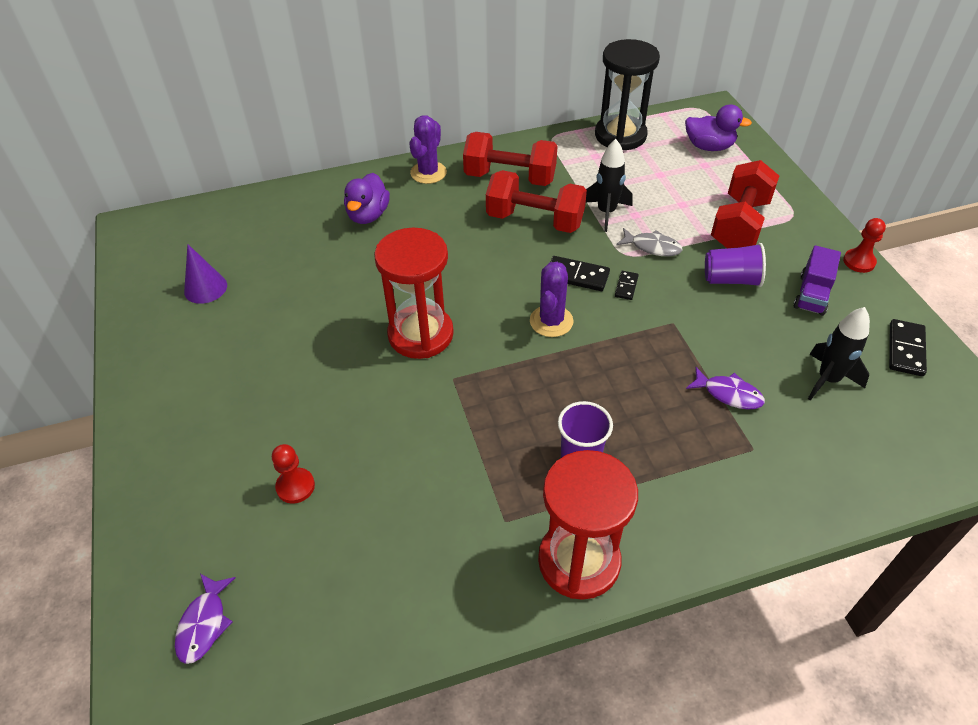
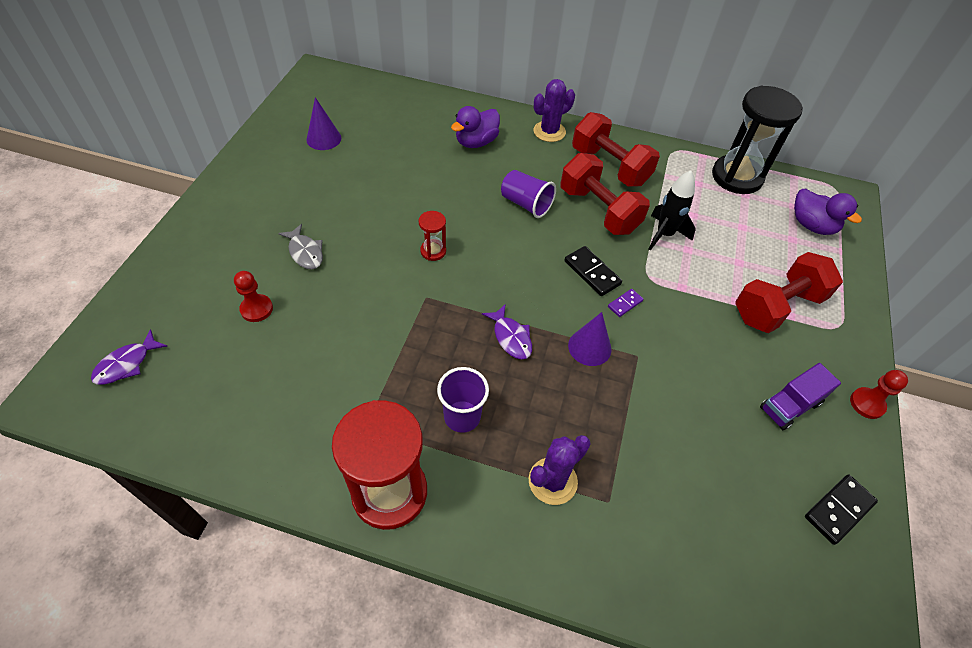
camera: 30 degrees right, 5 degrees up
red hourglass [374,227,454,359] -> red hourglass [419,211,446,261], size x0.45
purple cactus [530,262,574,337] -> purple cactus moved to [529,435,591,505]
black domino [615,271,639,300] -> purple domino [608,289,644,317]
grey fish [616,228,682,257] -> grey fish moved to [278,224,323,269]
purple fish [686,367,765,410] -> purple fish moved to [482,304,532,359]
purple cup [705,243,766,287] -> purple cup moved to [501,170,556,218]
black rocket [808,307,870,401] -> none
none -> purple cone [568,312,611,366]

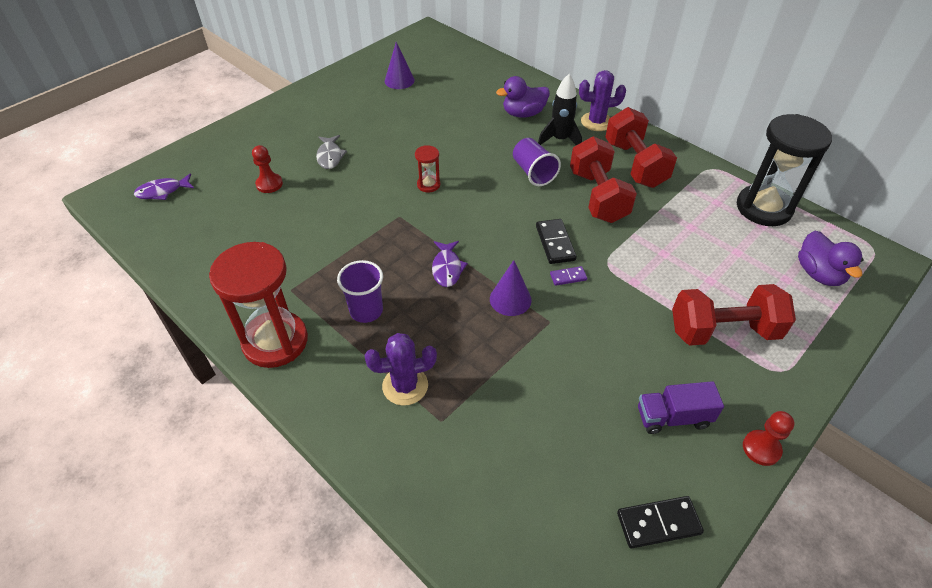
camera: 30 degrees right, 5 degrees down
black rocket [648,170,696,251] -> black rocket moved to [538,74,582,145]

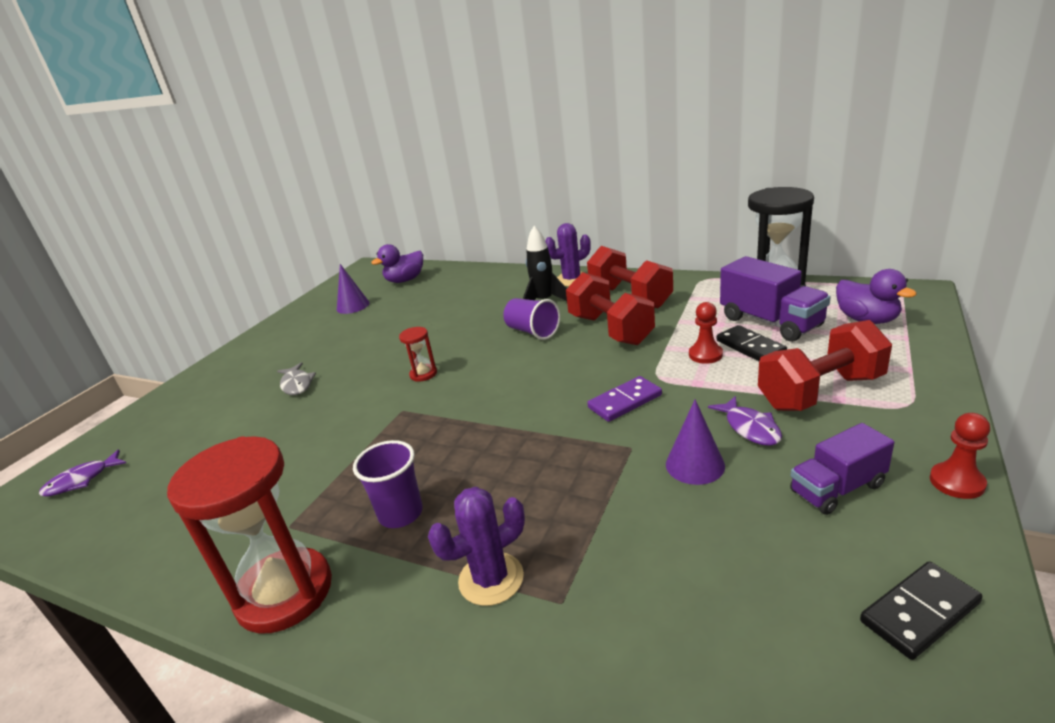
camera: 15 degrees left, 20 degrees down
red pawn [252,145,283,193] -> red pawn moved to [689,302,723,364]
purple fish [432,241,468,287] -> purple fish moved to [708,396,782,446]
purple cone [490,260,532,316] -> purple cone moved to [666,400,725,485]
purple duck [496,76,550,118] -> purple duck moved to [371,244,423,283]
black domino [536,219,577,264] -> black domino moved to [717,325,787,361]
purple domino [550,266,587,286] -> purple domino [587,376,662,422], size x1.70
none -> purple truck [720,256,831,342]

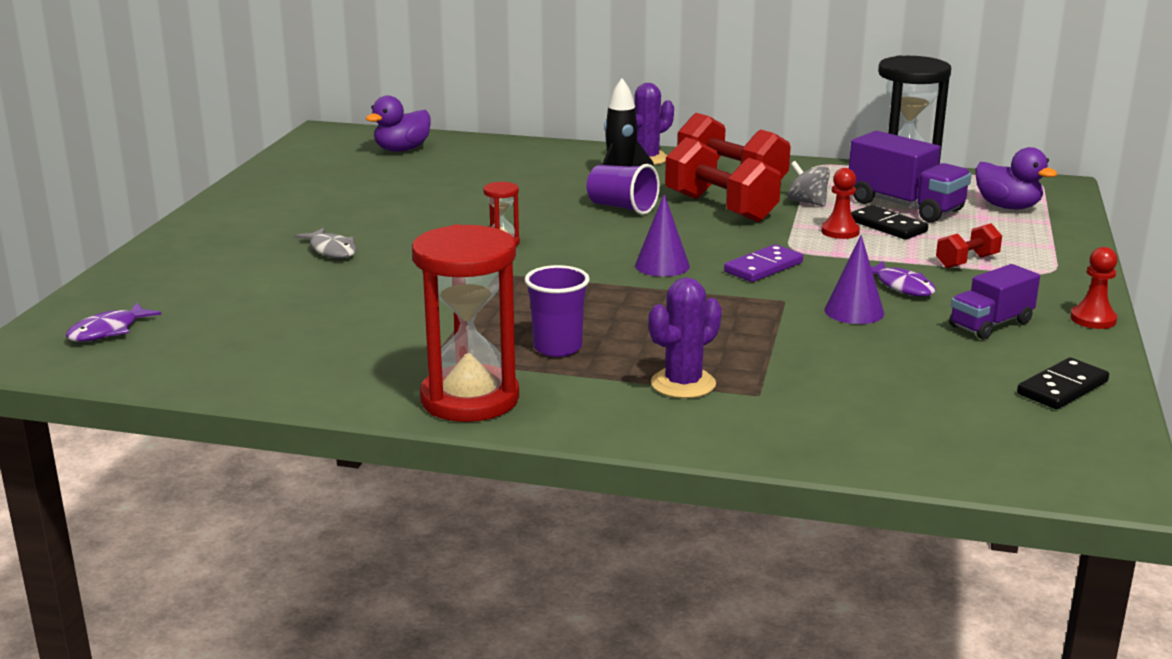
camera: 15 degrees left, 5 degrees down
purple cone [337,264,370,314] -> purple cone moved to [635,194,690,277]
red dumbbell [758,320,892,411] -> red dumbbell [936,223,1002,268], size x0.52
none -> grey spinning top [787,161,830,207]

